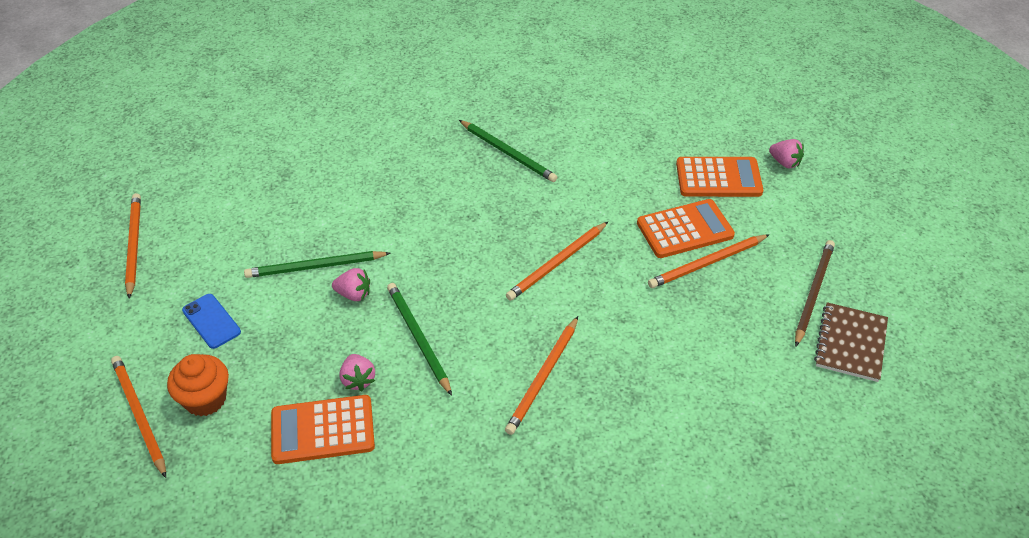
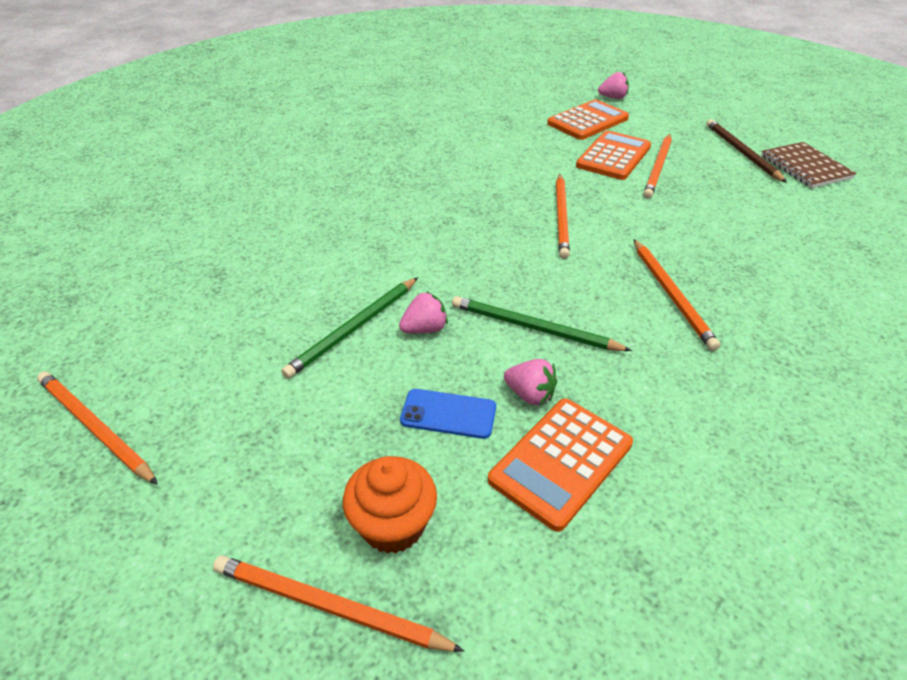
camera: 40 degrees left, 5 degrees down
blue phone [182,294,241,349] -> blue phone moved to [400,389,496,439]
green pencil [459,120,557,182] -> none

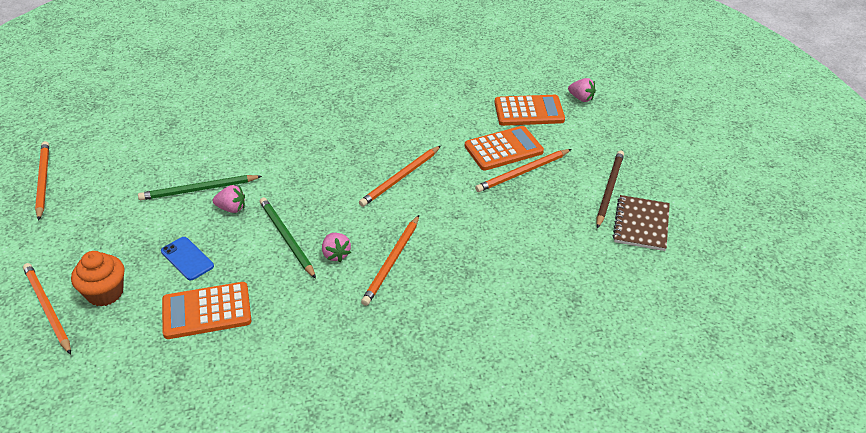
camera: 35 degrees right, 0 degrees up
pink strawberry [504,359,557,406] -> pink strawberry moved to [322,233,351,262]

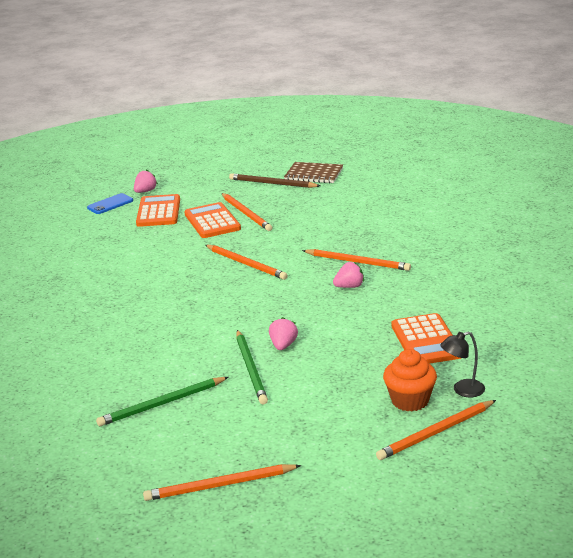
camera: 85 degrees left, 15 degrees down
blue phone [161,237,214,281] -> blue phone moved to [87,193,133,214]
green pencil [260,197,316,279] -> green pencil moved to [96,377,228,426]
none -> black lamp [440,331,485,397]

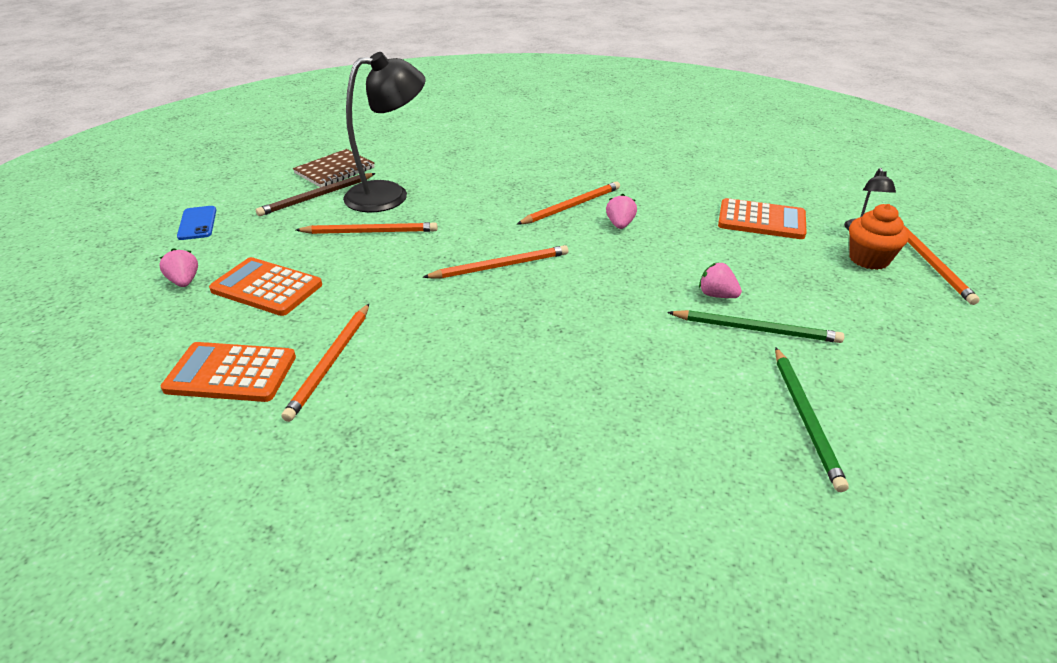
camera: 65 degrees left, 10 degrees up
blue phone [87,193,133,214] -> blue phone moved to [177,206,216,240]
orange pencil [143,464,301,501] -> orange pencil moved to [281,304,369,422]
orange calculator [184,202,241,238] -> orange calculator moved to [161,342,296,402]
none -> black lamp [343,52,426,212]

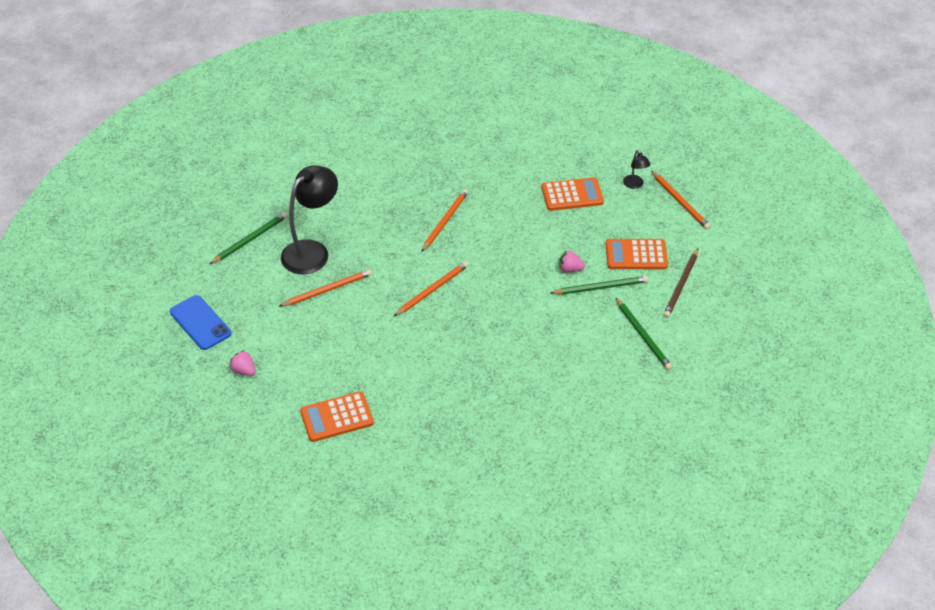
camera: 25 degrees left, 10 degrees up
blue phone [177,206,216,240] -> blue phone [170,295,231,350], size x1.51
orange calculator [209,257,322,316] -> orange calculator moved to [606,239,668,269]
brown pencil [256,173,376,216] -> brown pencil moved to [664,249,698,318]
orange pencil [281,304,369,422] -> none
brown notebook [293,149,375,187] -> green pencil [210,212,287,264]
pink strawberry [606,194,637,229] -> none
orange cupcake [849,204,909,270] -> none

